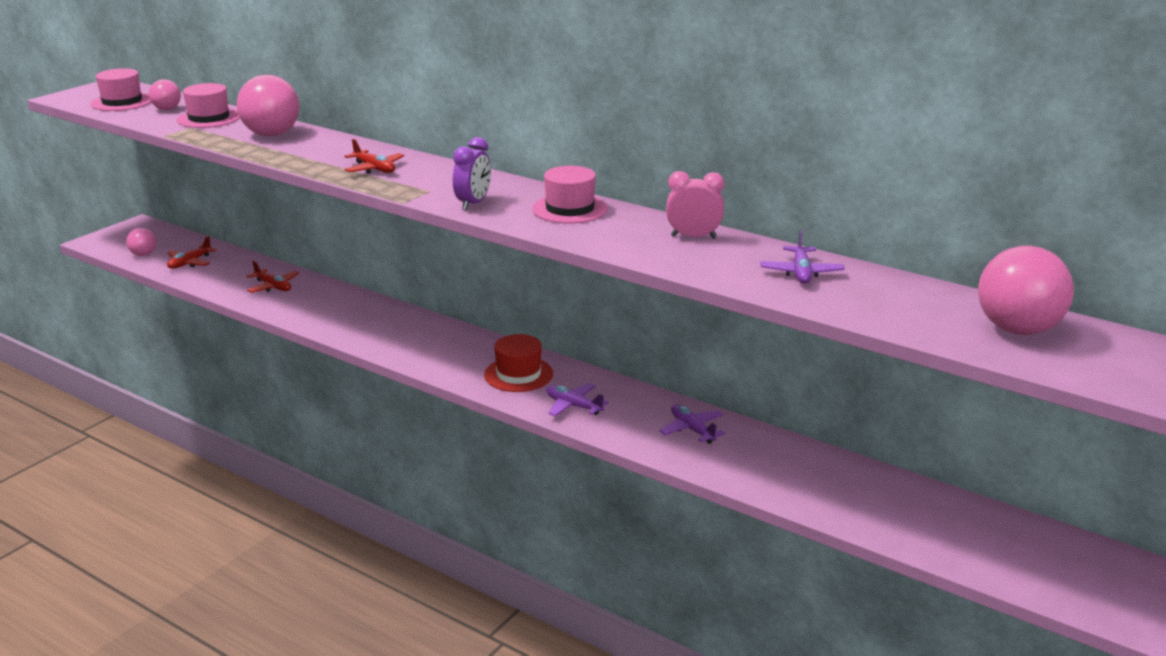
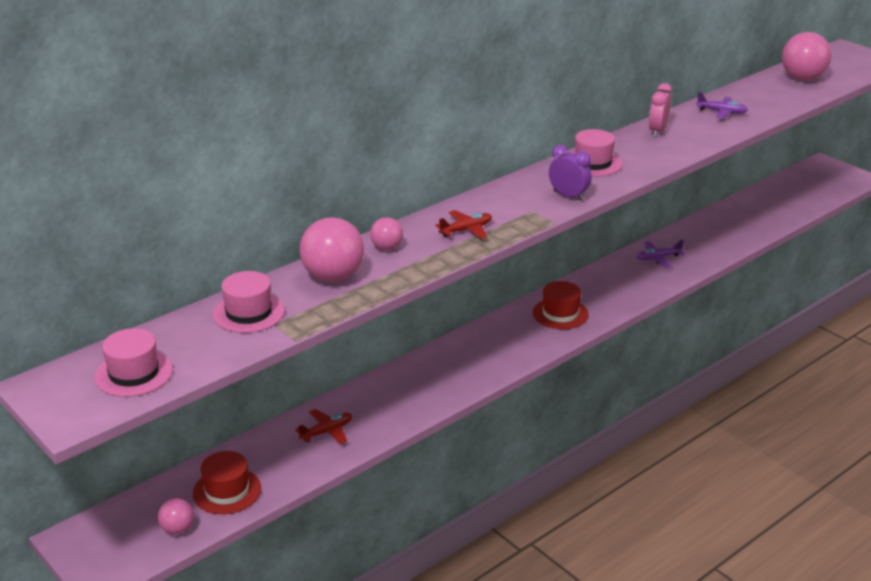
camera: 75 degrees left, 5 degrees up
pink ball [149,79,181,110] -> pink ball moved to [370,217,403,250]
red plane [167,236,217,269] -> red hat [193,451,261,514]
purple plane [546,383,609,416] -> none

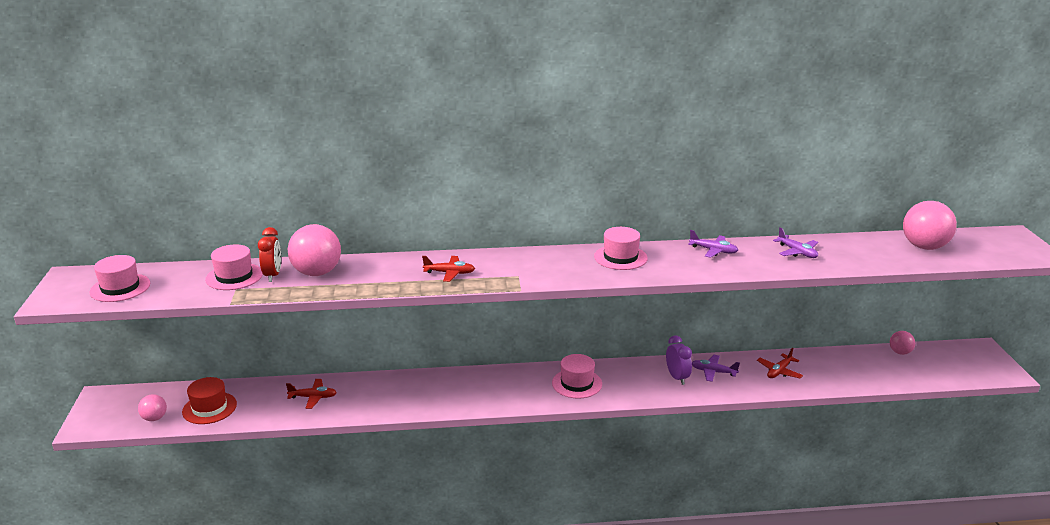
camera: 35 degrees right, 5 degrees down
pink ball [370,217,403,250] -> pink ball moved to [890,331,915,355]
red hat [533,281,589,329] -> pink hat [552,354,602,399]
purple clock [549,145,592,201] -> purple clock moved to [666,335,692,385]
pink clock [649,83,672,138] -> purple plane [688,230,738,258]
none -> red clock [258,227,281,282]
none -> red plane [757,348,803,378]

